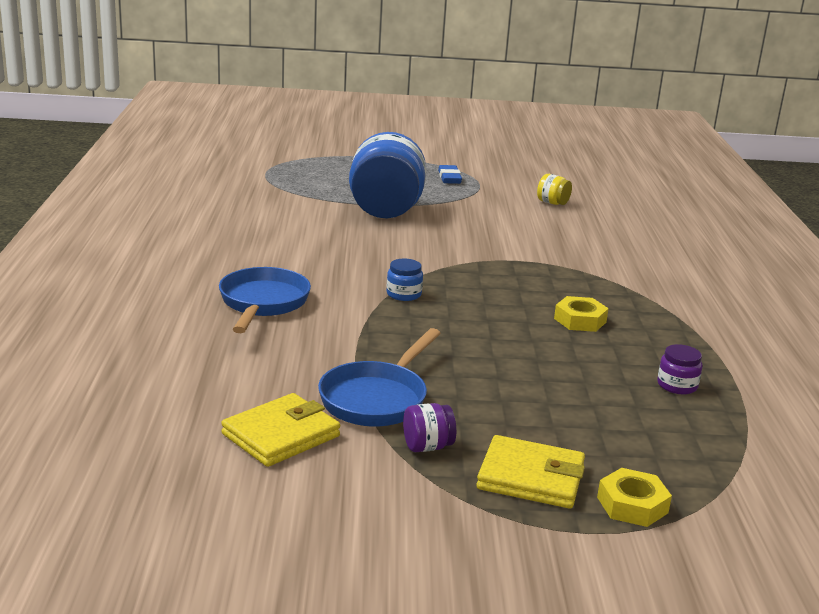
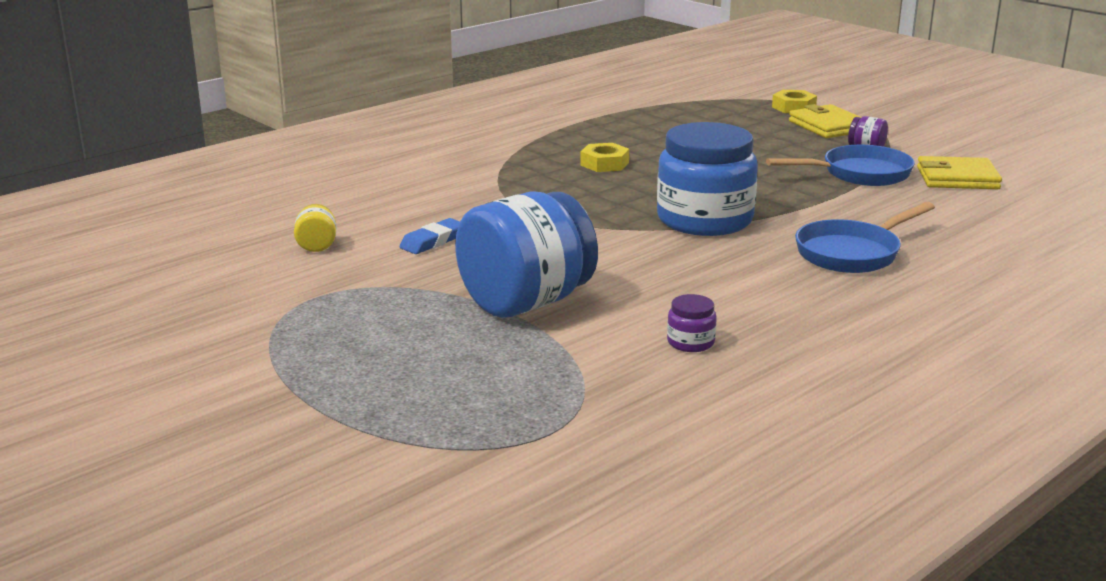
camera: 130 degrees left, 0 degrees up
blue jar [386,259,423,301] -> blue jar [657,122,758,236], size x2.49
blue eraser [438,165,462,184] -> blue eraser moved to [399,218,460,254]
purple jar [657,344,703,394] -> purple jar moved to [667,294,717,352]

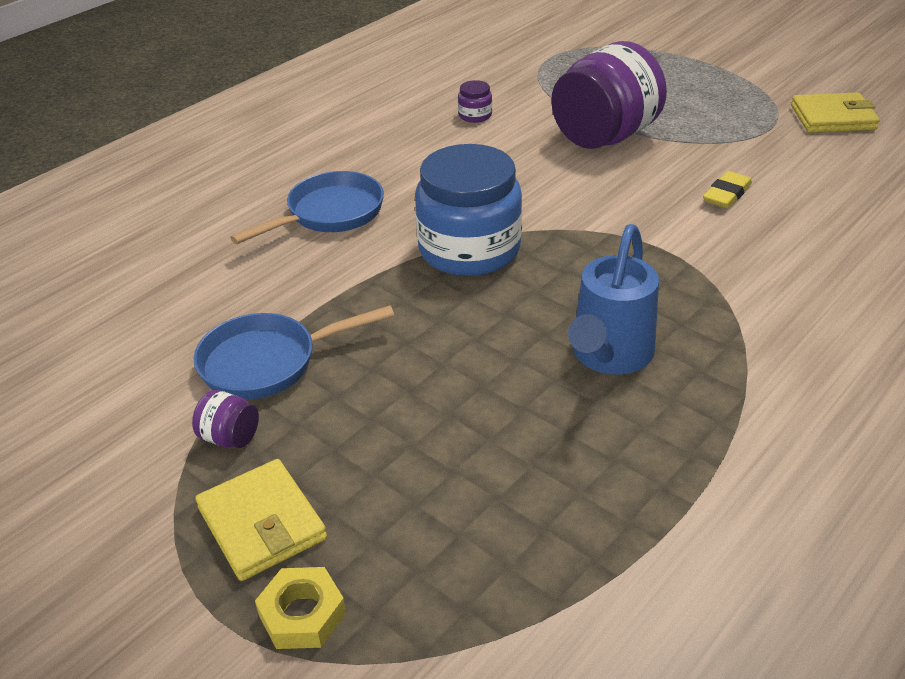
camera: 175 degrees right, 15 degrees up
yellow jar [294,204,336,252] -> none
blue eraser [399,218,460,254] -> yellow eraser [703,171,752,208]
blue jar [455,191,598,318] -> purple jar [551,41,667,149]
yellow nut [580,143,629,172] -> blue watering can [568,224,659,374]
yellow wallet [917,156,1002,189] -> yellow wallet moved to [791,92,880,133]

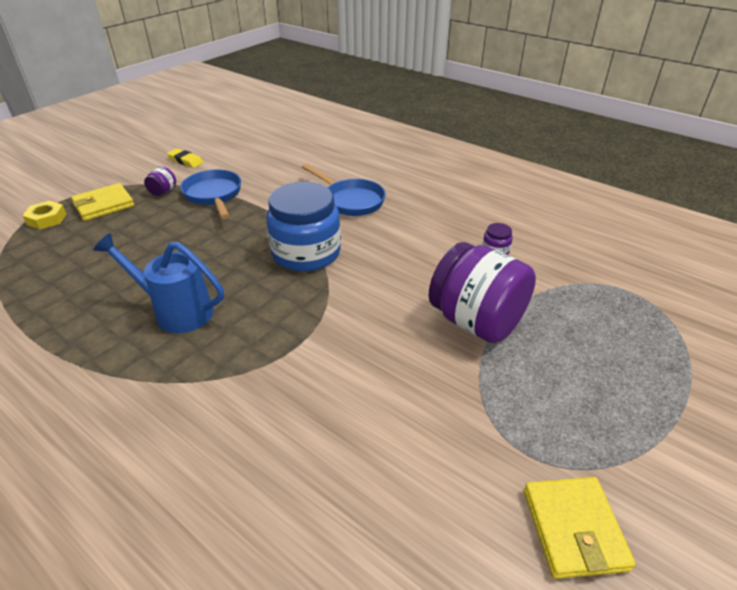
camera: 85 degrees right, 0 degrees up
yellow eraser [703,171,752,208] -> yellow eraser moved to [167,148,204,168]

